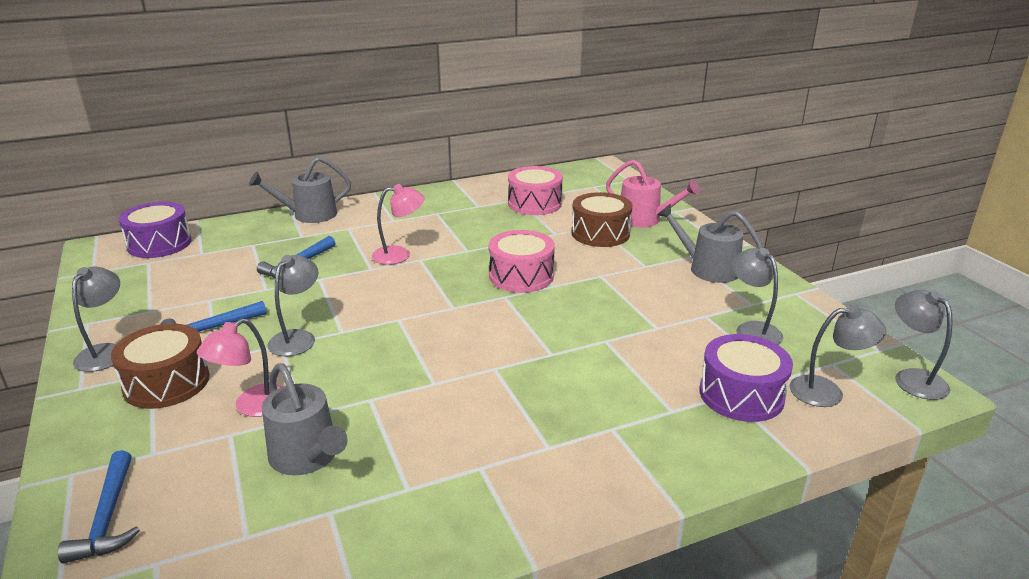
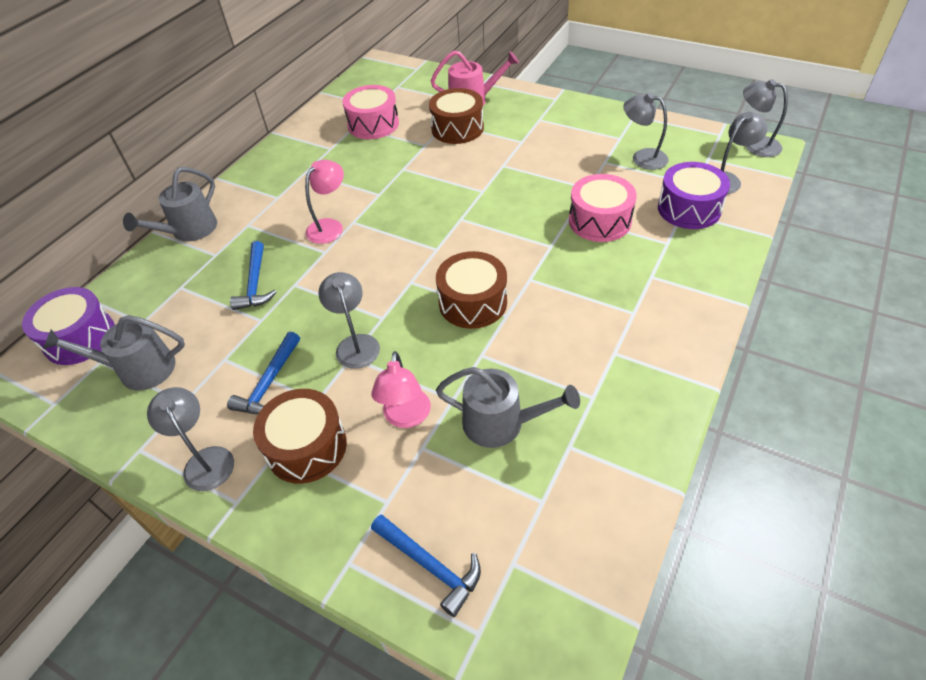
camera: 35 degrees left, 20 degrees up
pink drum [489,230,555,293] -> pink drum moved to [569,174,637,242]
grey watering can [657,203,763,283] -> grey watering can moved to [43,315,185,391]
none -> brown drum [436,251,507,329]

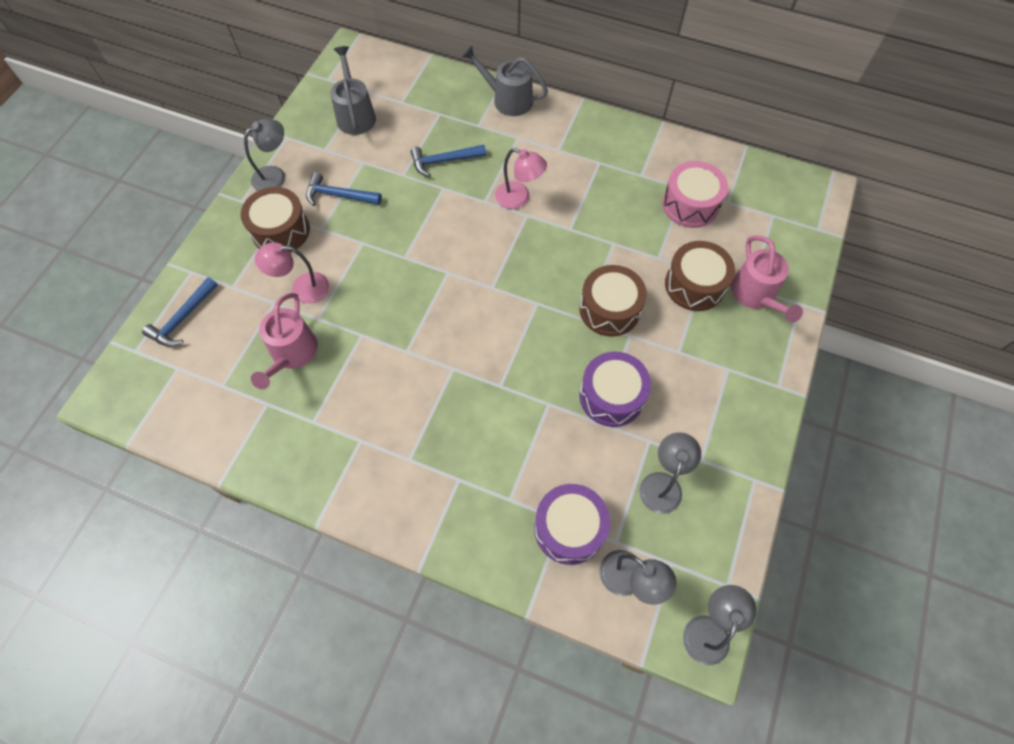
camera: 80 degrees right, 15 degrees up
purple drum [22,287,115,365] -> purple drum moved to [580,352,651,427]
grey lamp [318,272,380,369] -> none
brown drum [436,251,507,329] -> brown drum moved to [579,265,647,337]
grey watering can [436,367,580,448] -> pink watering can [251,293,318,389]
pink drum [569,174,637,242] -> none

